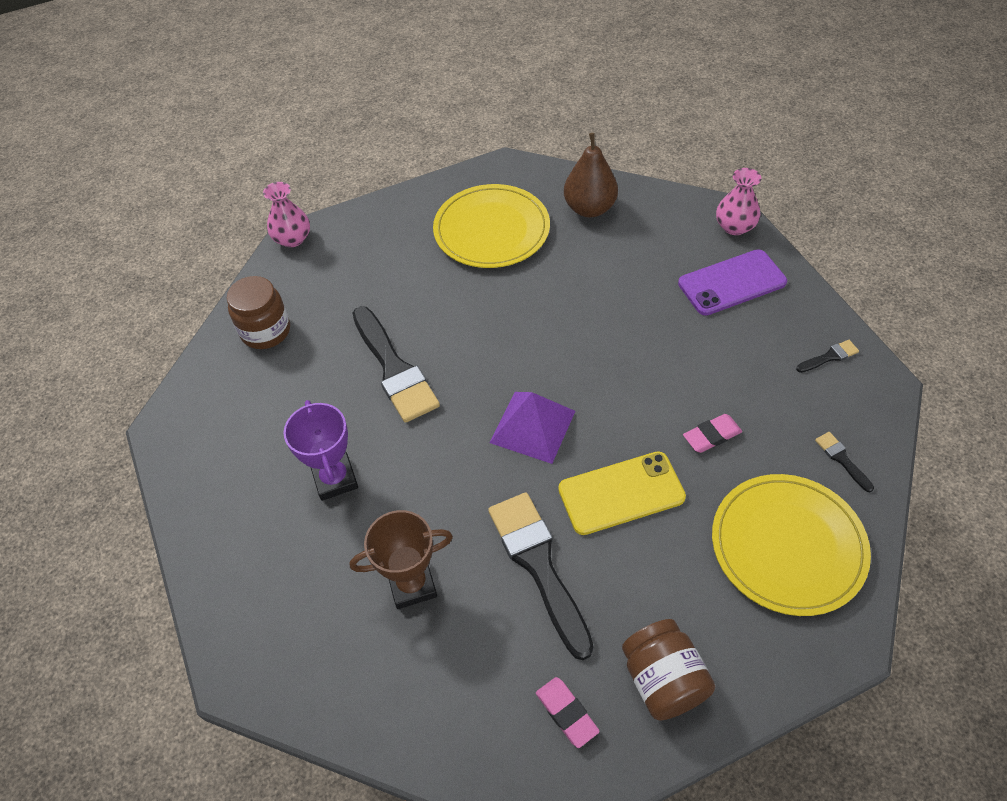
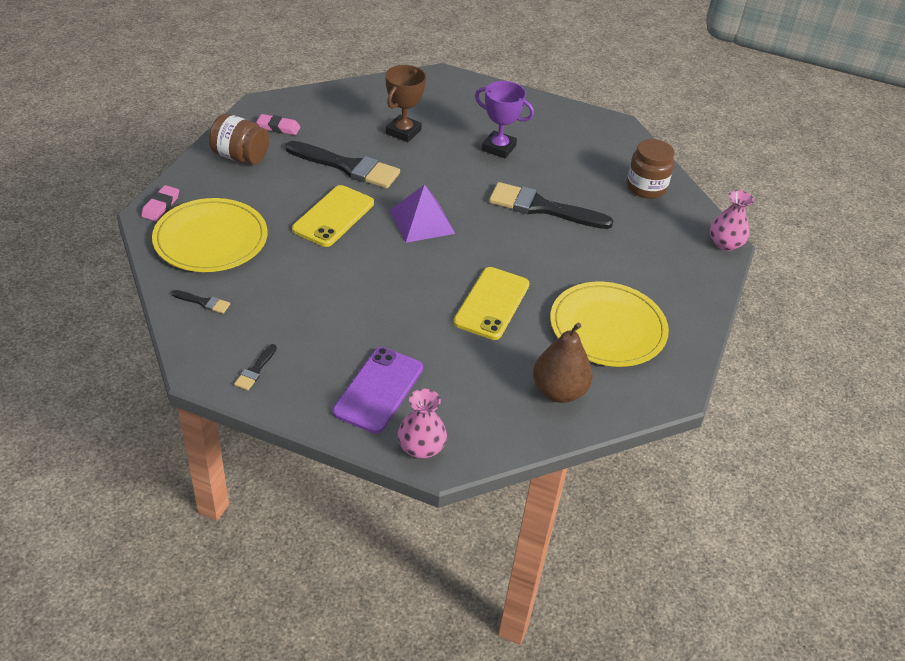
camera: 130 degrees right, 10 degrees down
pink eraser [683,414,742,453] -> pink eraser moved to [141,185,179,221]
none -> yellow phone [453,267,530,340]

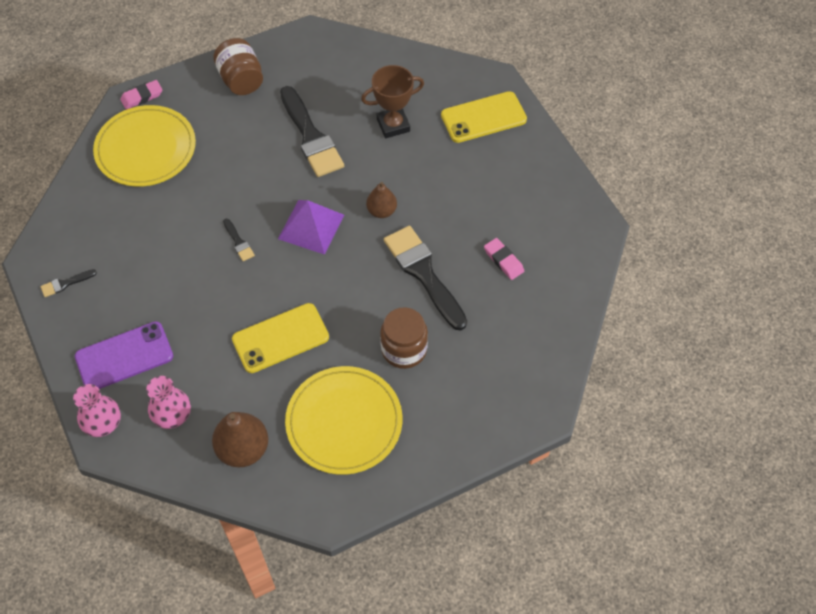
camera: 45 degrees right, 15 degrees up
black brush [172,290,230,314] -> black brush moved to [223,219,255,261]
pink eraser [256,114,300,135] -> pink eraser moved to [484,238,524,280]
yellow phone [292,185,374,247] -> yellow phone moved to [441,91,527,143]
purple trophy [475,81,534,158] -> none
brown jar [627,139,674,199] -> brown jar moved to [380,307,428,369]
pink vase [710,190,754,251] -> pink vase moved to [146,376,191,429]
none -> brown pear [366,182,397,218]

